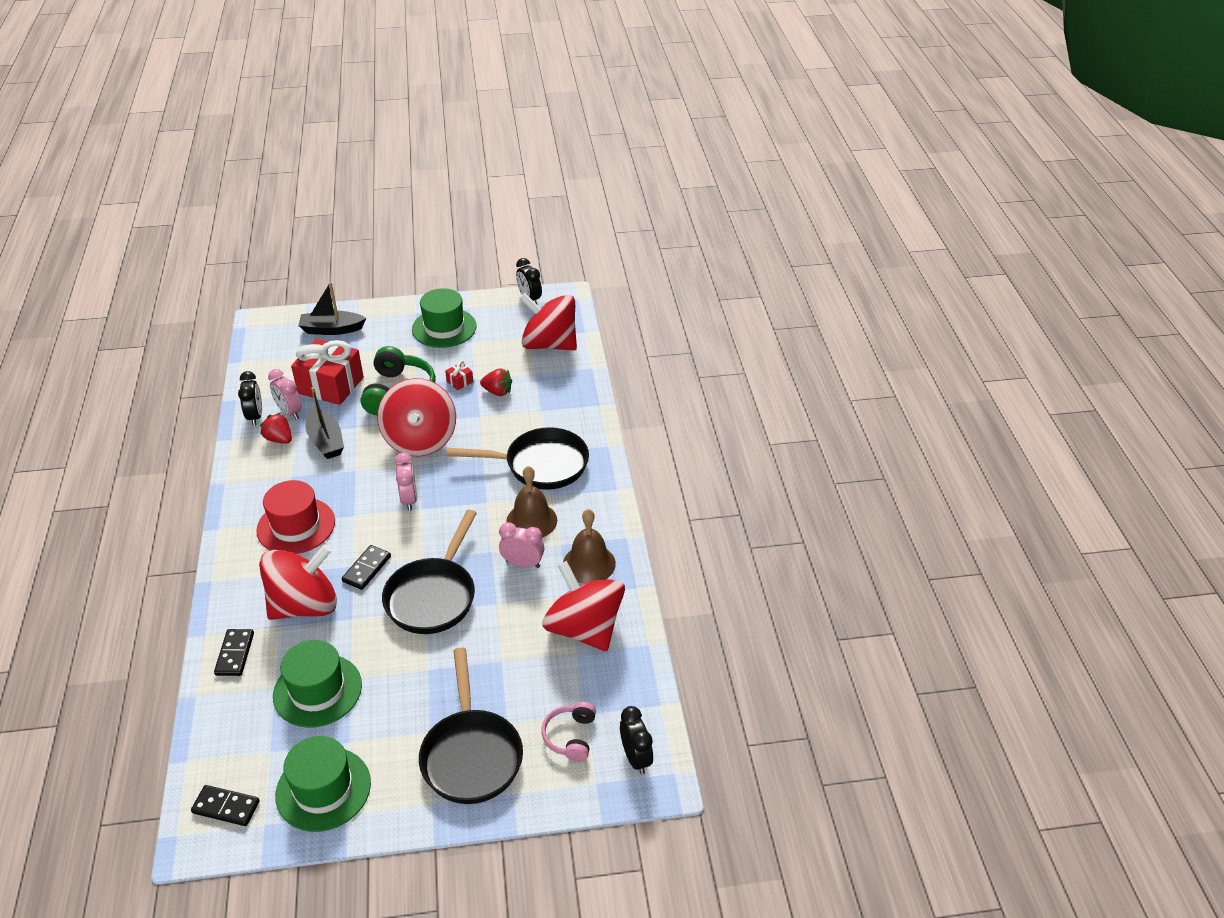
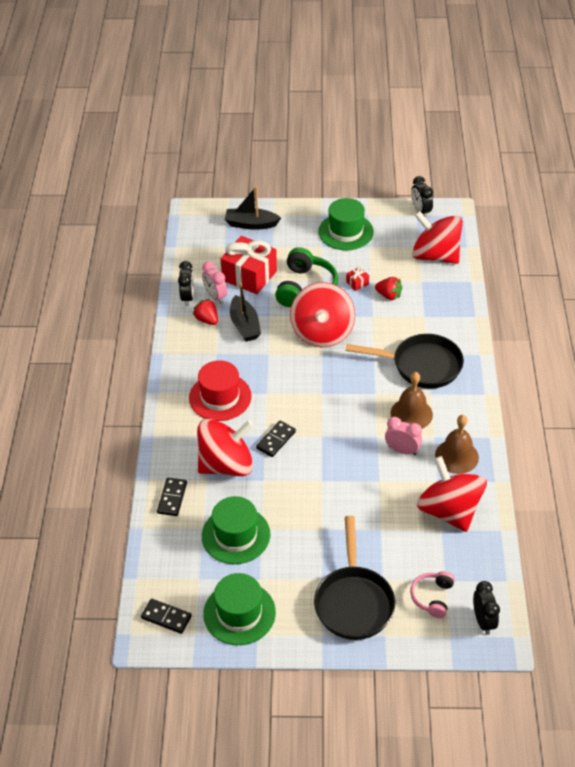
camera: 10 degrees right, 5 degrees up
black pan [382,510,477,634] -> none
pink clock [395,453,417,511] -> none

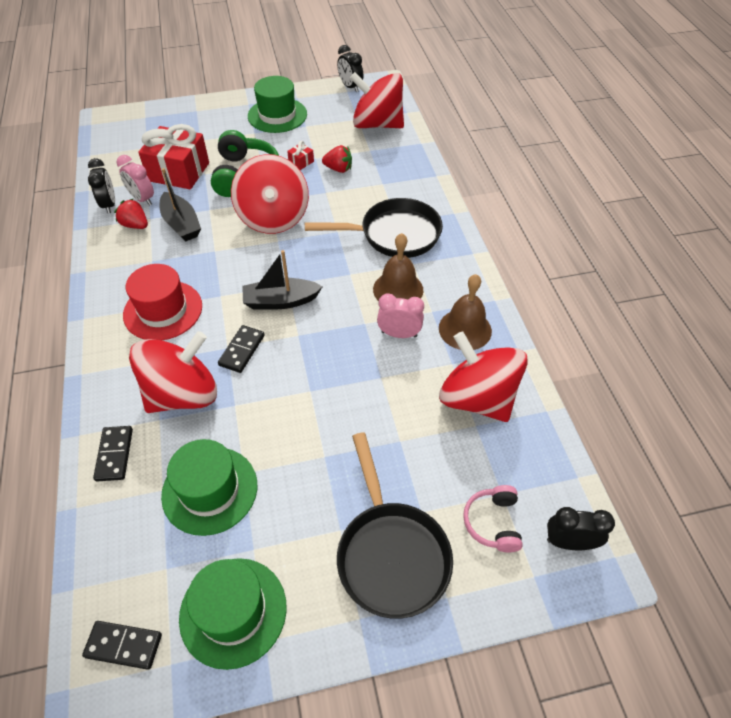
camera: 15 degrees left, 5 degrees up
black boat [225,186,281,230] -> black boat moved to [242,250,323,310]
black clock [473,581,500,635] -> black clock turned 60 degrees counterclockwise [547,507,615,550]

